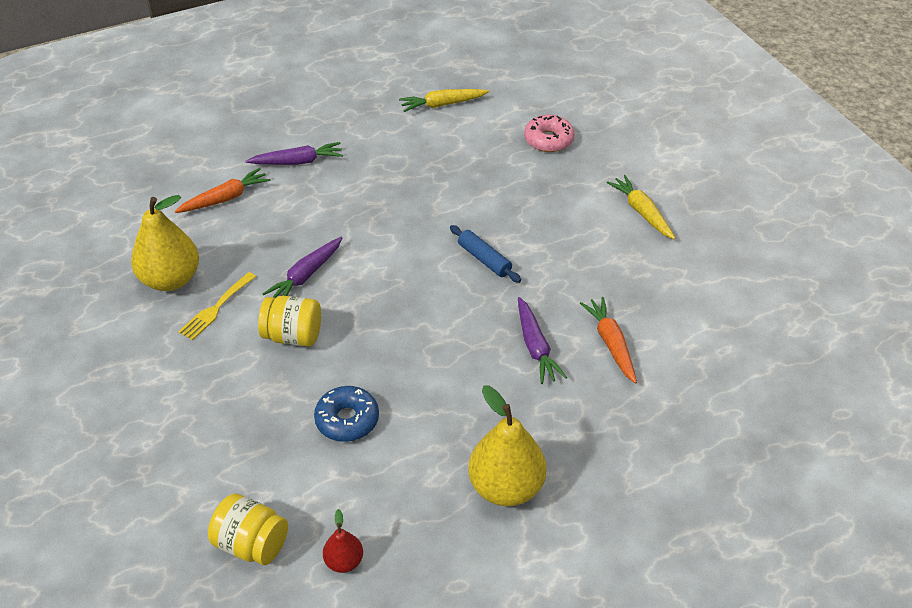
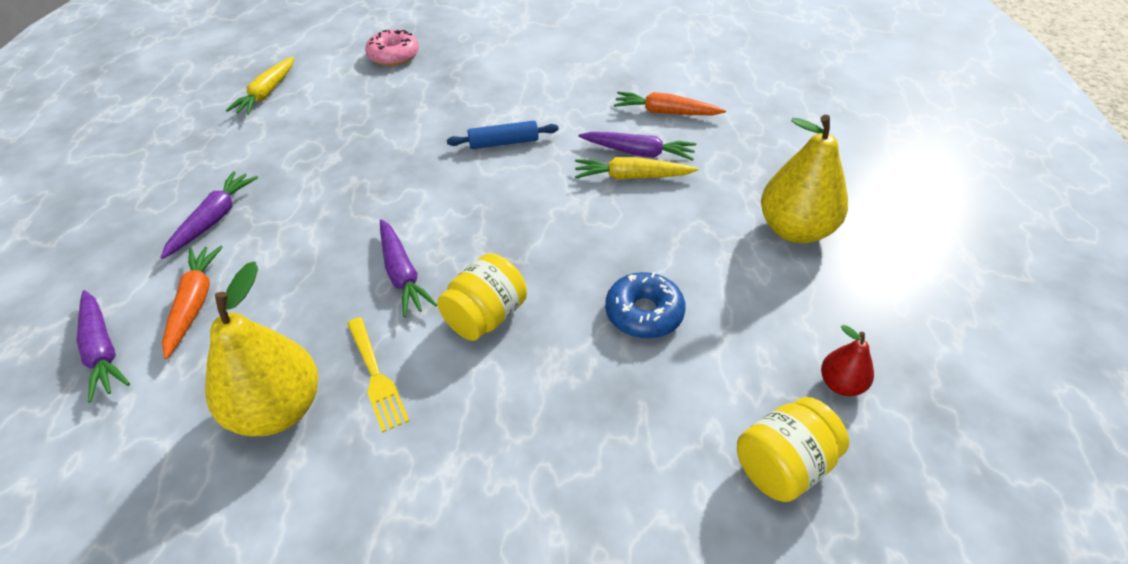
camera: 60 degrees left, 0 degrees up
yellow carrot [606,175,676,240] -> yellow carrot moved to [575,157,699,180]
none -> purple carrot [76,290,130,403]

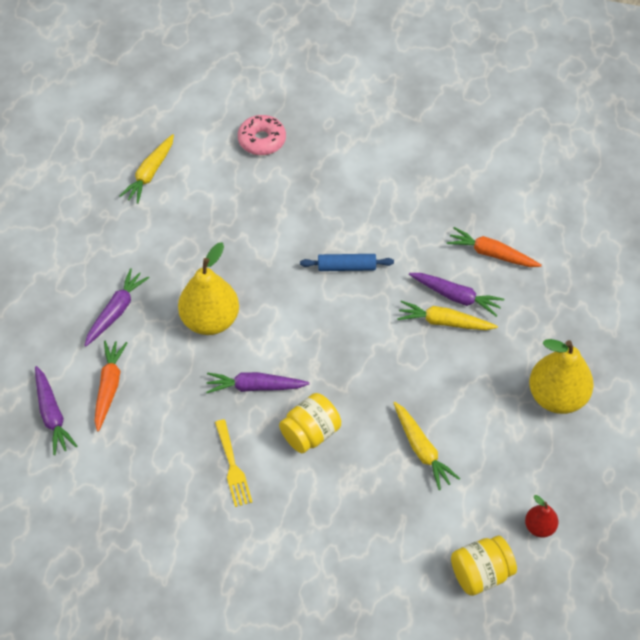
camera: 10 degrees right, 10 degrees up
yellow pear [205,261,318,437] -> yellow pear moved to [178,242,239,335]
purple carrot [380,219,437,317] -> purple carrot turned 105 degrees clockwise [206,372,310,393]
blue donut [605,272,686,339] -> yellow carrot [393,402,460,490]

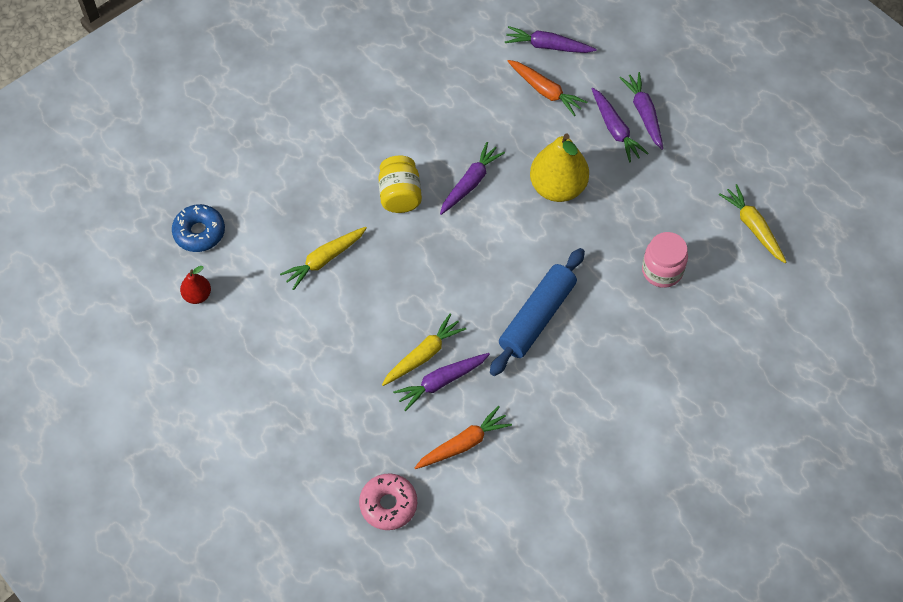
camera: 125 degrees right, 5 degrees up
yellow fork [215,419,252,507] -> none
pink donut [238,115,286,155] -> pink donut moved to [359,473,417,530]
blue rolling pin [300,254,394,271] -> blue rolling pin [490,248,585,376], size x1.69
yellow carrot [393,402,460,490] -> yellow carrot turned 45 degrees counterclockwise [280,227,367,290]
yellow jar [451,536,517,596] -> blue donut [172,204,225,252]
yellow pear [529,339,594,414] -> none
none -> purple carrot [620,72,663,150]
none -> pink jar [642,232,688,288]

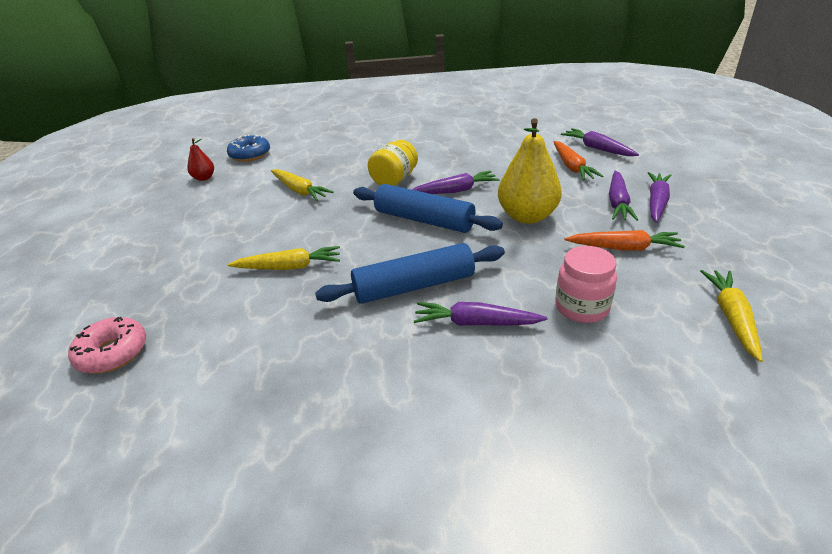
camera: 40 degrees right, 25 degrees down
yellow carrot [280,227,367,290] -> yellow carrot turned 135 degrees counterclockwise [271,169,333,201]
purple carrot [393,353,490,411] -> purple carrot moved to [414,302,548,326]
orange carrot [415,406,512,469] -> orange carrot moved to [565,230,685,251]
none -> blue rolling pin [353,184,503,233]

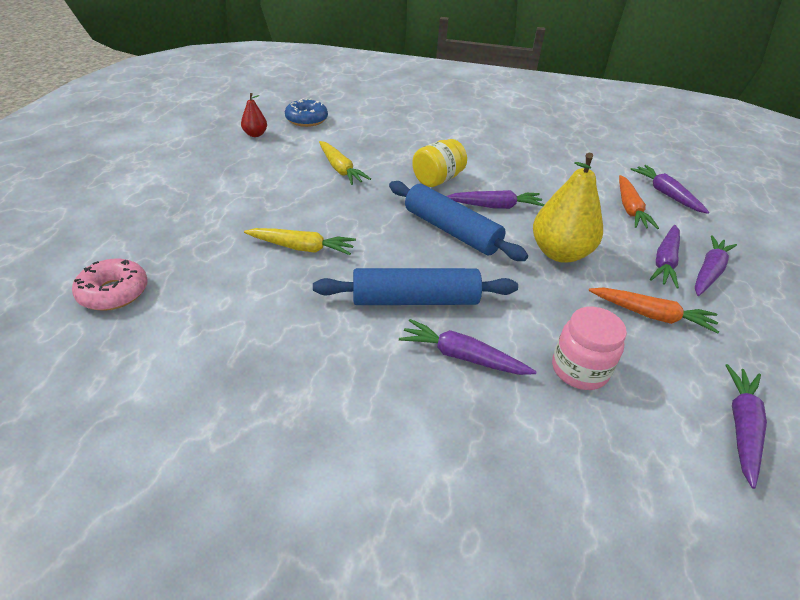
camera: 10 degrees right, 5 degrees up
yellow carrot [700,270,763,362] -> purple carrot [725,364,767,489]

